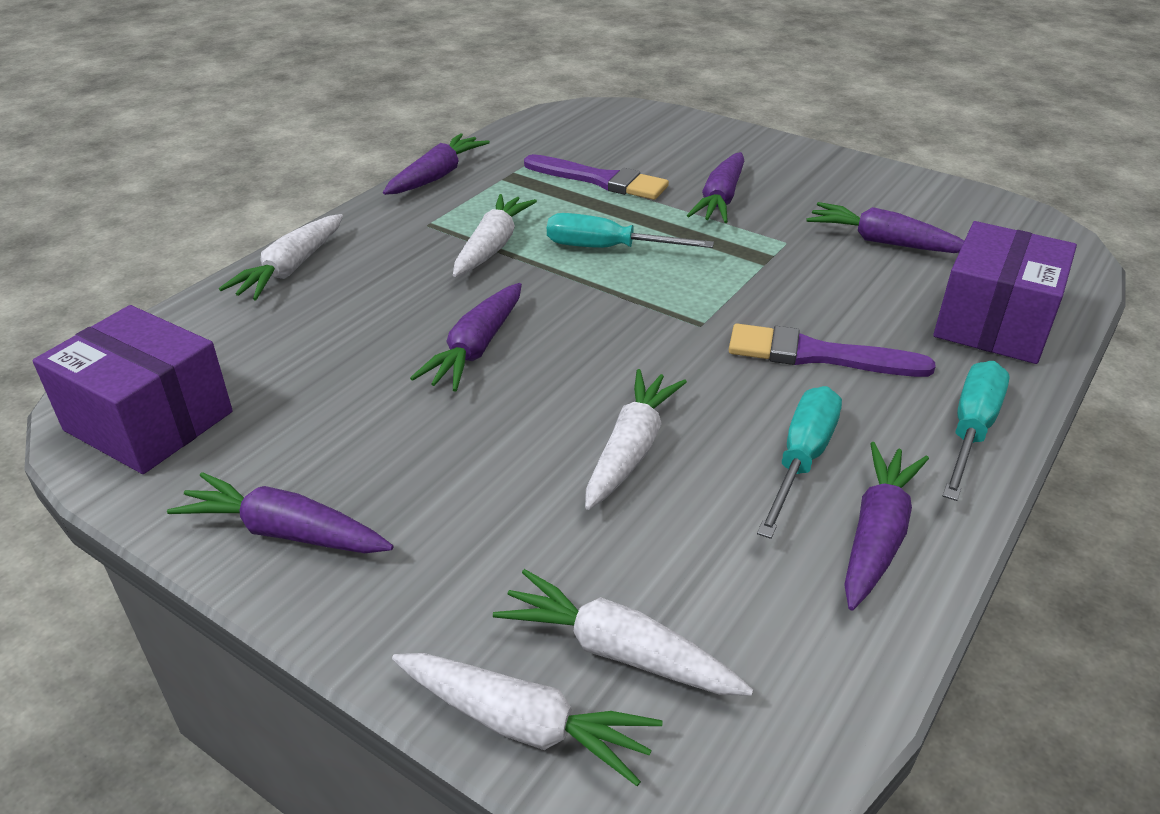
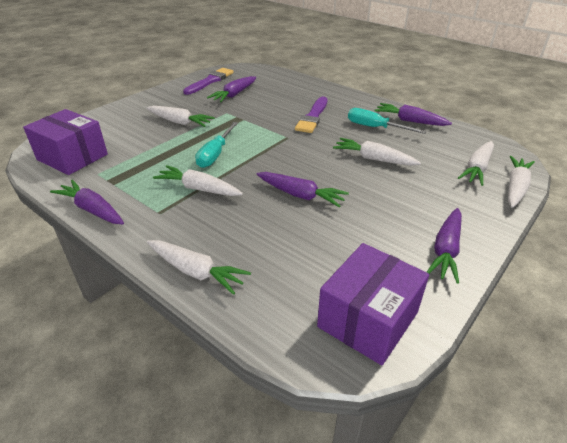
camera: 85 degrees left, 0 degrees up
purple brush [524,154,669,200] -> purple brush moved to [183,68,234,95]
purple carrot [687,152,744,223] -> white carrot [146,106,215,127]
purple box [933,221,1077,364] -> purple box moved to [23,109,108,175]
turquoise screwdriver [943,361,1010,501] -> none

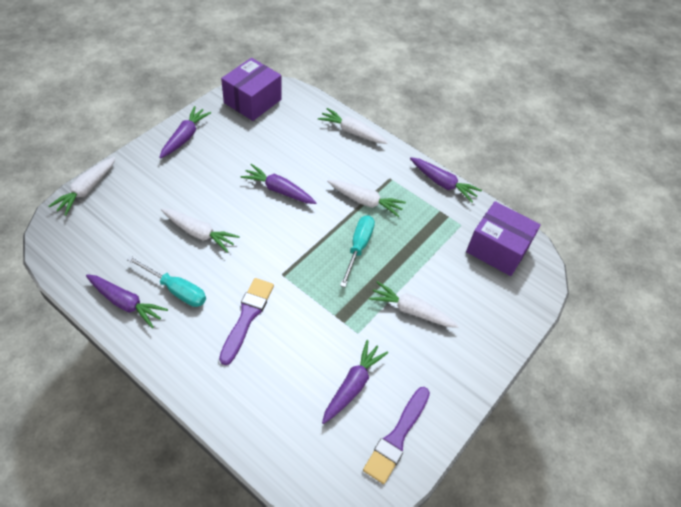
camera: 175 degrees right, 15 degrees up
white carrot [458,141,494,186] -> none

